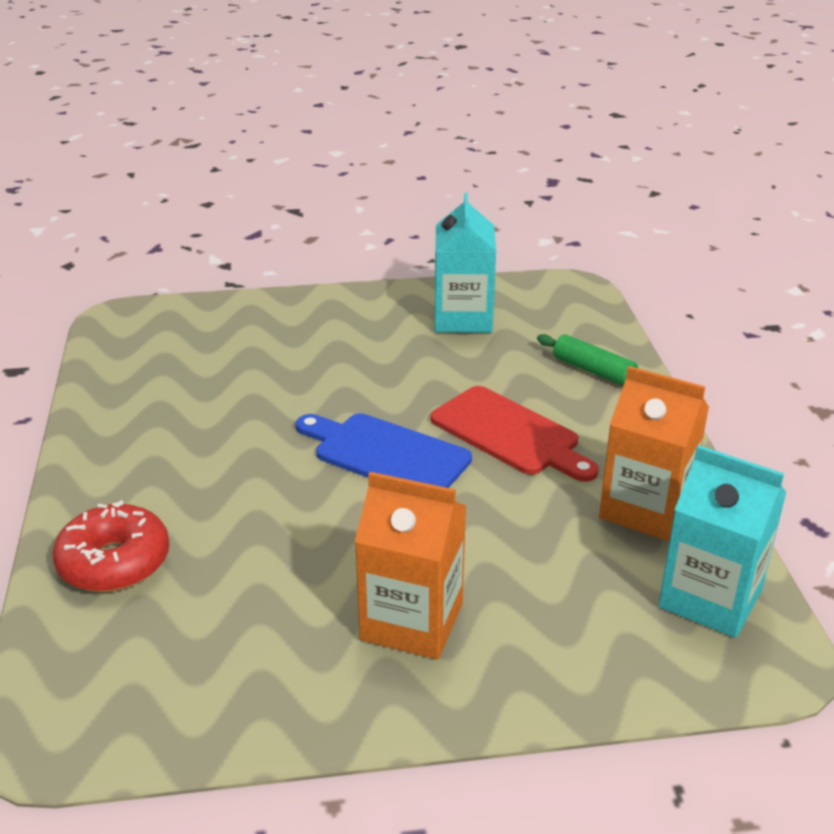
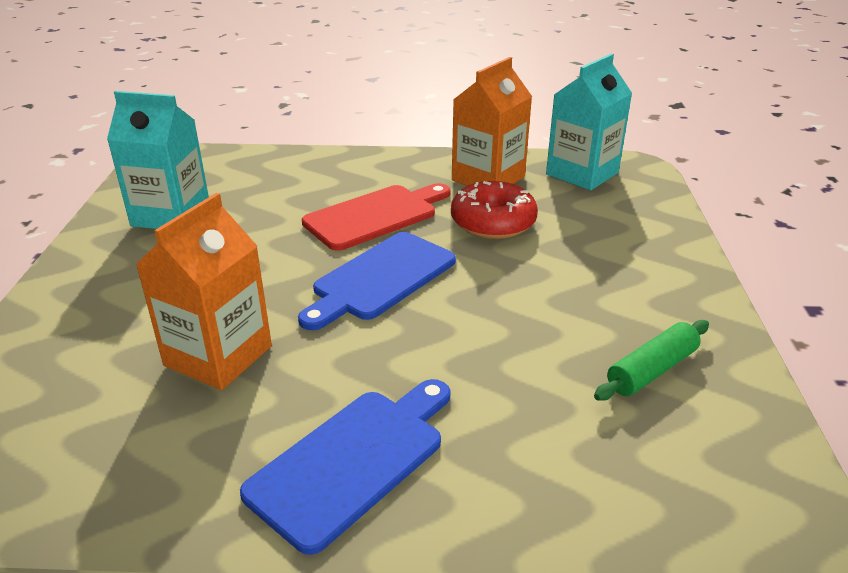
camera: 80 degrees left, 0 degrees up
red donut [52,500,170,592] -> red donut moved to [451,181,538,239]
orange carton [355,472,466,660] -> orange carton moved to [135,193,272,390]
green rolling pin [537,334,638,386] -> green rolling pin moved to [594,320,709,401]
none -> blue cutting board [240,379,451,555]

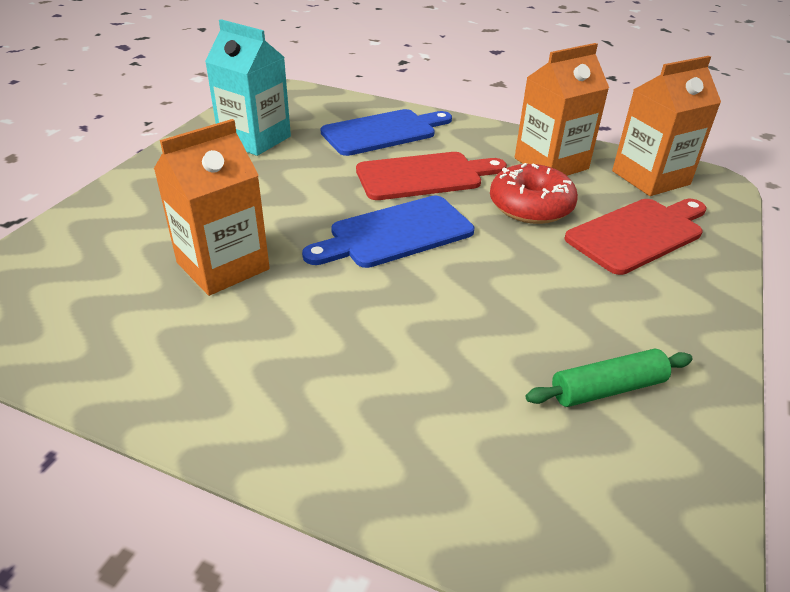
camera: 20 degrees right, 5 degrees up
blue cutting board [240,379,451,555] -> blue cutting board moved to [321,109,452,156]
turquoise carton [546,54,632,190] -> orange carton [612,56,721,196]
none -> red cutting board [564,199,706,275]

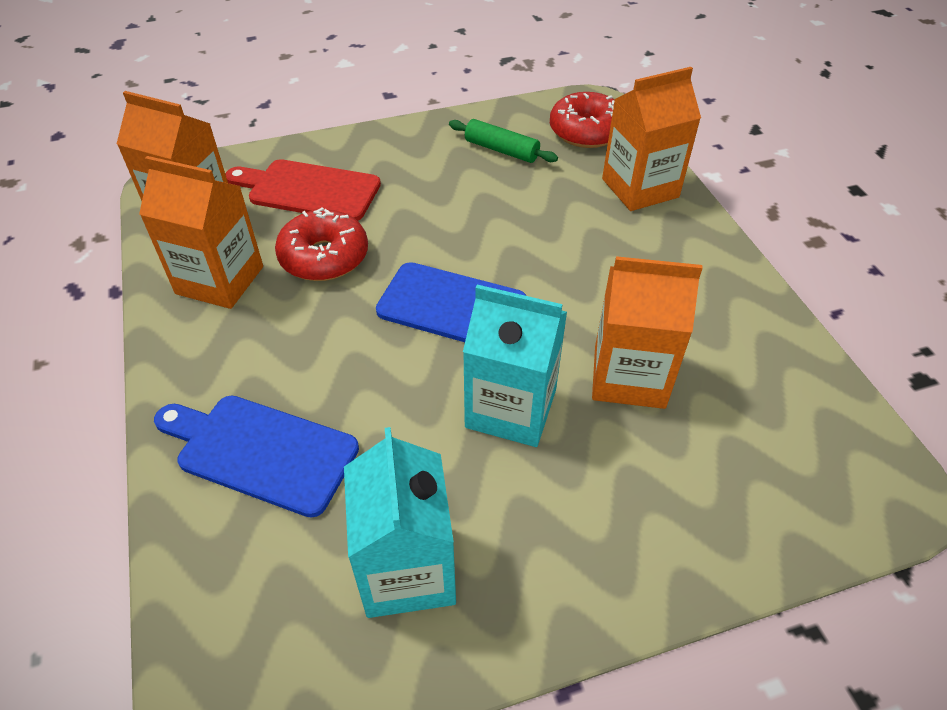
camera: 130 degrees left, 10 degrees up
red cutting board [356,152,507,200] -> none
none -> turquoise carton [463,285,567,447]
none -> red donut [550,92,615,148]
none -> orange carton [602,67,701,211]

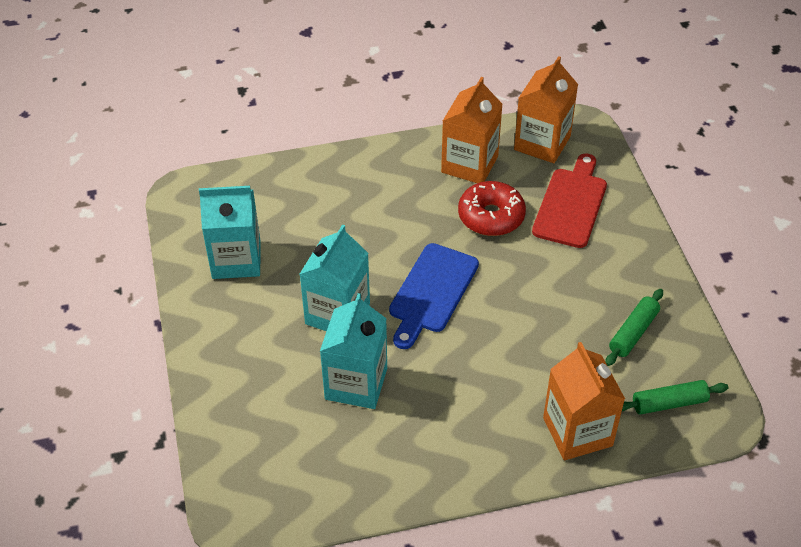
camera: 95 degrees right, 0 degrees up
blue cutting board [154,396,359,518] -> none
red donut [550,92,615,148] -> green rolling pin [622,380,728,415]
orange carton [592,256,703,409] -> turquoise carton [320,293,387,409]

